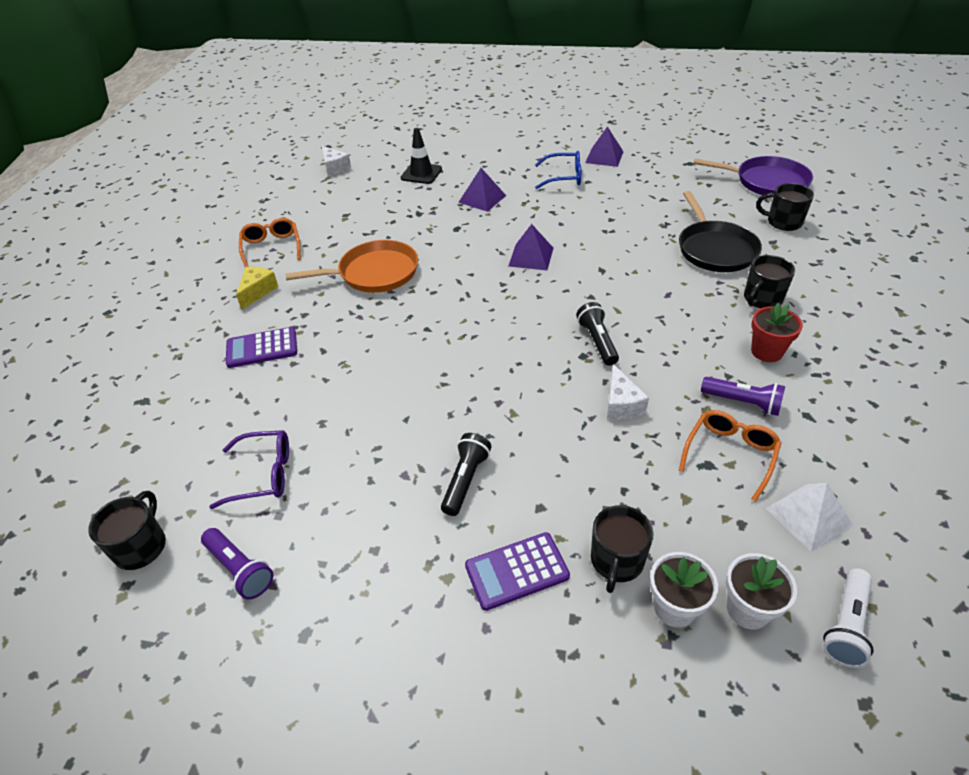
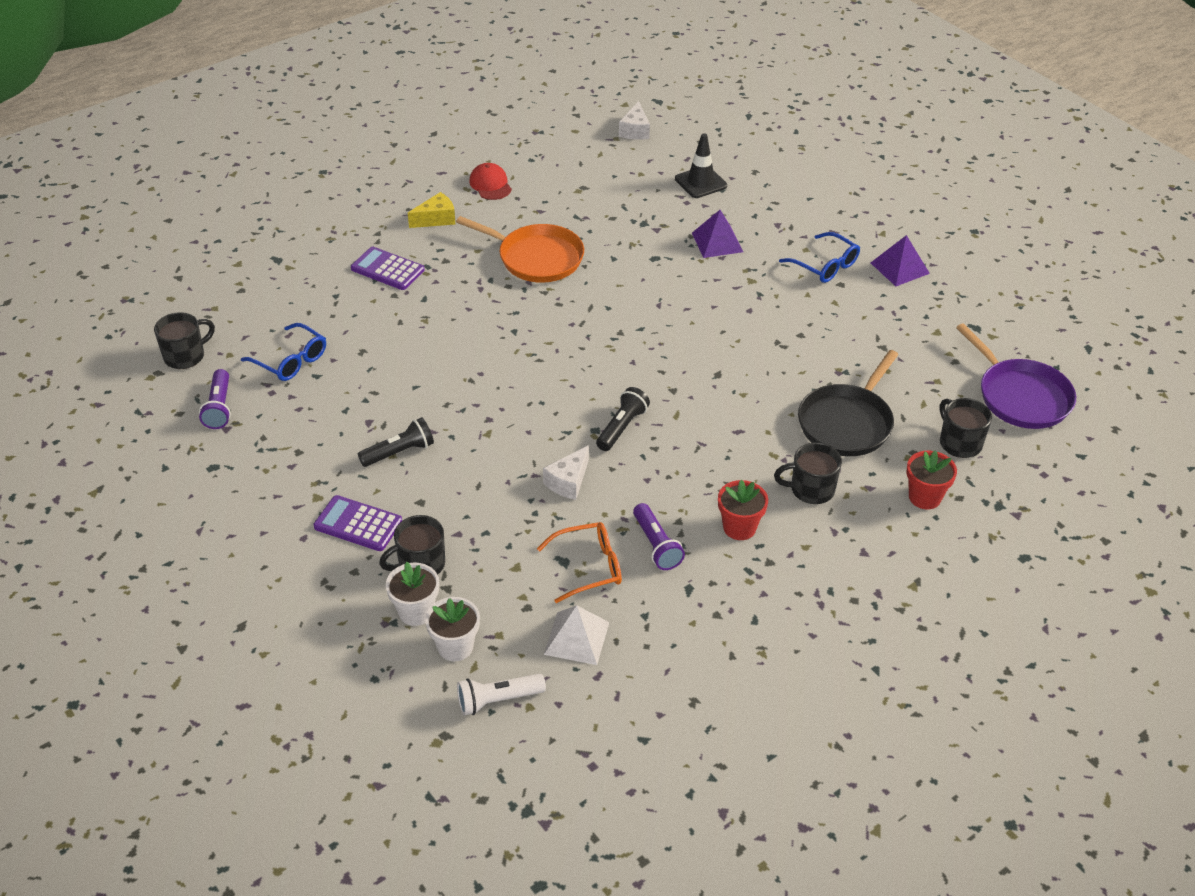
camera: 40 degrees right, 0 degrees up
purple glasses [209,430,289,509] -> blue glasses [241,323,326,381]
orange glasses [239,218,301,267] -> red cap [469,163,512,200]
purple pyramid [509,224,553,270] -> none
none -> red flower pot [906,450,957,509]

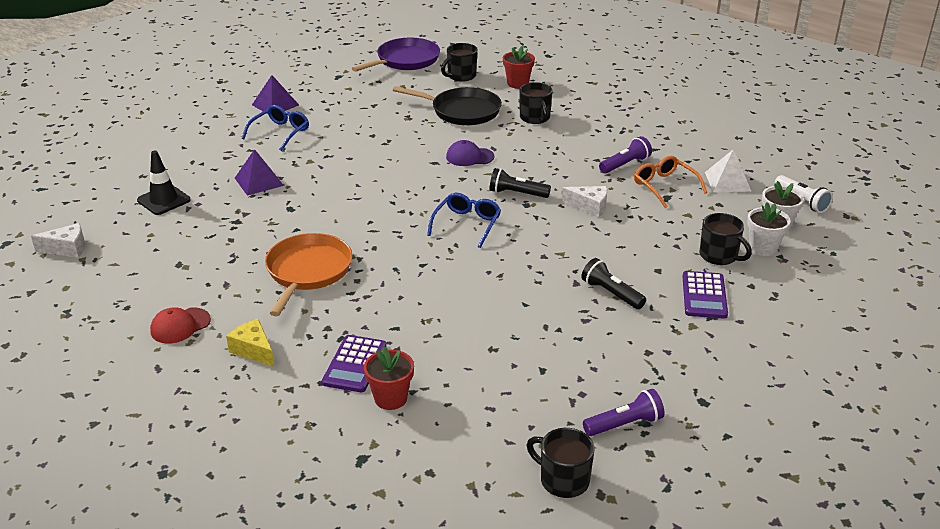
camera: 105 degrees left, 10 degrees down
blue glasses [241,323,326,381] -> blue glasses moved to [427,193,501,248]
red flower pot [718,480,768,540] -> red flower pot moved to [364,346,414,410]
none -> purple cap [446,140,494,166]

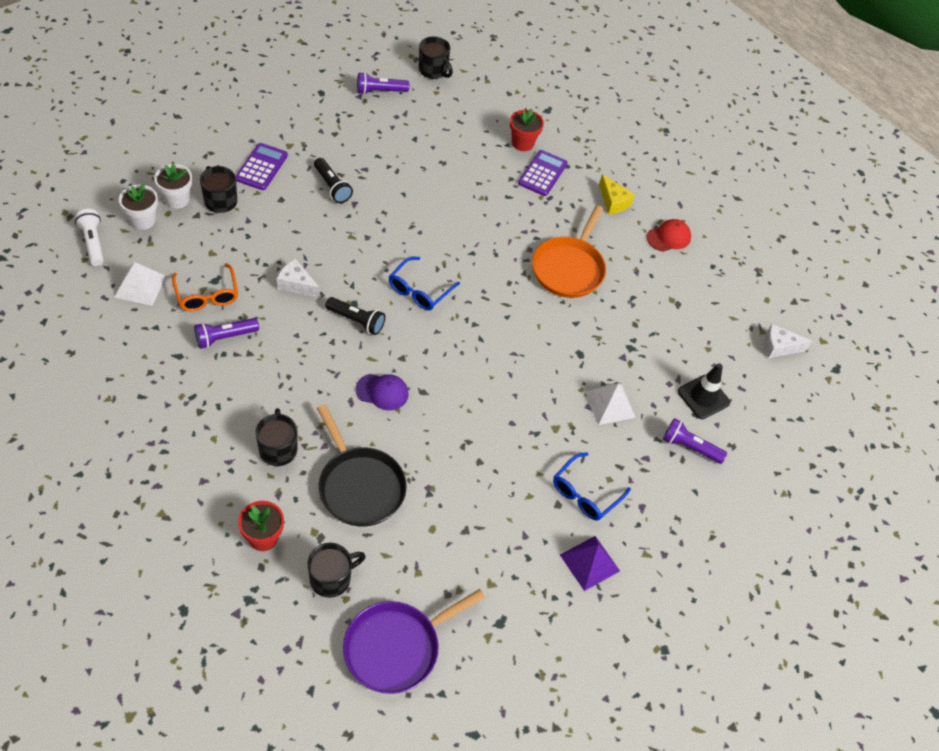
camera: 175 degrees left, 20 degrees up
purple pyramid [235,149,284,196] -> white pyramid [585,383,636,425]
black pan [393,86,502,125] -> black pan turned 150 degrees counterclockwise [317,404,407,527]
none -> purple flashlight [663,418,727,464]

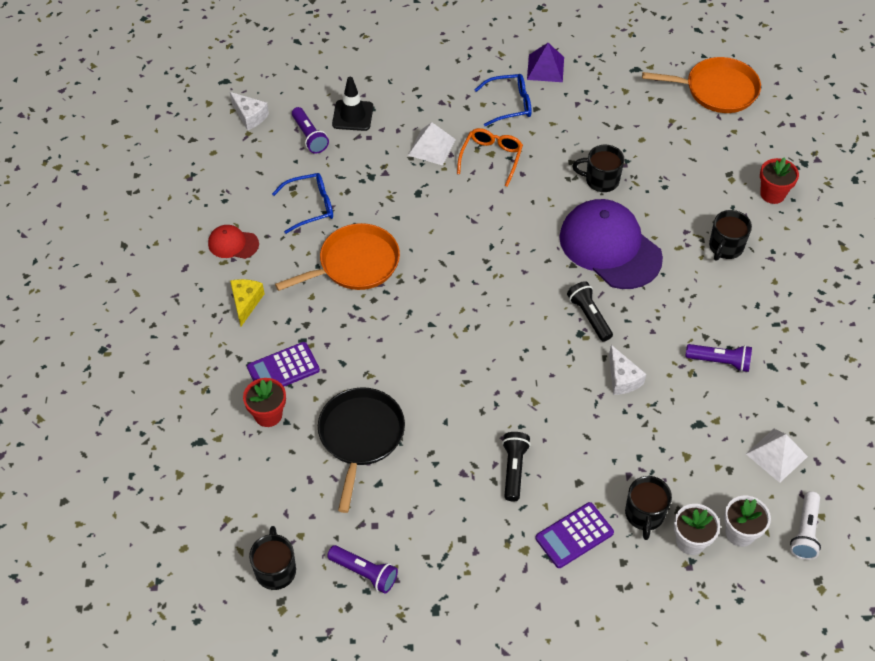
camera: 135 degrees left, 0 degrees up
orange glasses [172,263,238,311] -> orange glasses moved to [457,128,523,187]
black mug [308,543,366,598] -> black mug moved to [573,145,624,192]
black pan [317,404,407,527] -> black pan moved to [318,387,405,513]
purple pan [343,589,485,694] -> orange pan [642,57,761,113]
purple cap [356,374,409,410] -> purple cap [559,199,663,289], size x2.17
blue glasses [389,256,460,310] -> blue glasses moved to [272,173,333,234]
purple flashlight [663,418,727,464] -> purple flashlight moved to [292,107,329,154]

